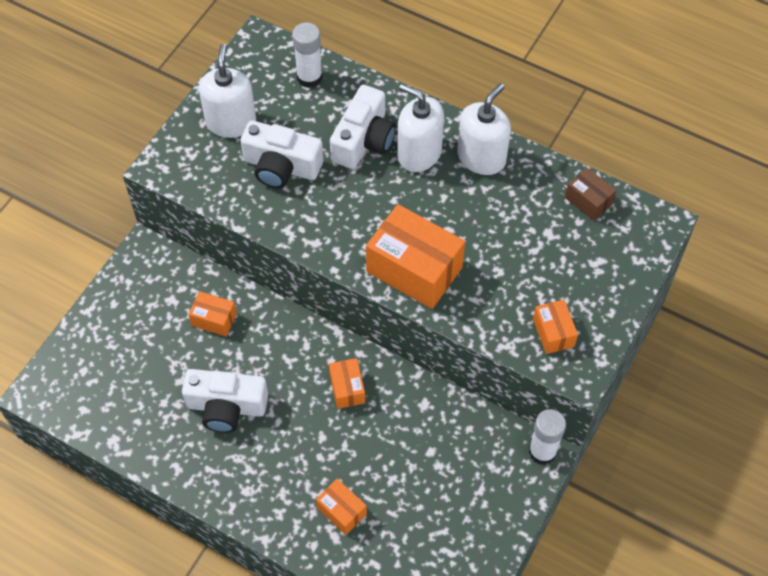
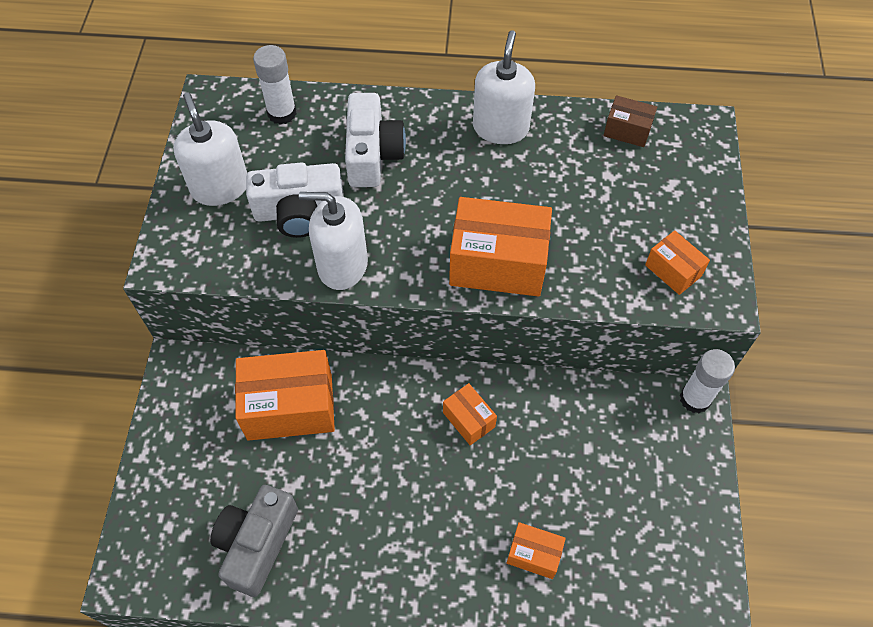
camera: 25 degrees left, 0 degrees up
white camera [182,369,268,433] -> none
orange box [188,291,237,337] -> orange box [235,350,335,440], size x1.96
white soap dispenser [397,84,444,172] -> white soap dispenser moved to [299,192,368,290]
none -> grey camera [210,485,298,597]

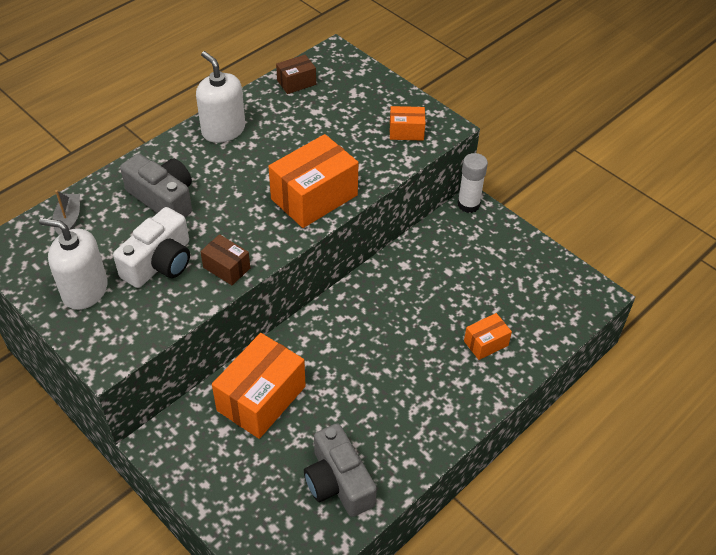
camera: 50 degrees left, 10 degrees down
white glue stick [253,45,297,125] -> grey boat [53,190,80,235]
white soap dispenser [299,192,368,290] -> brown box [200,234,250,285]
white camera [345,93,406,187] -> grey camera [120,154,192,217]
orange box [443,383,497,445] -> none

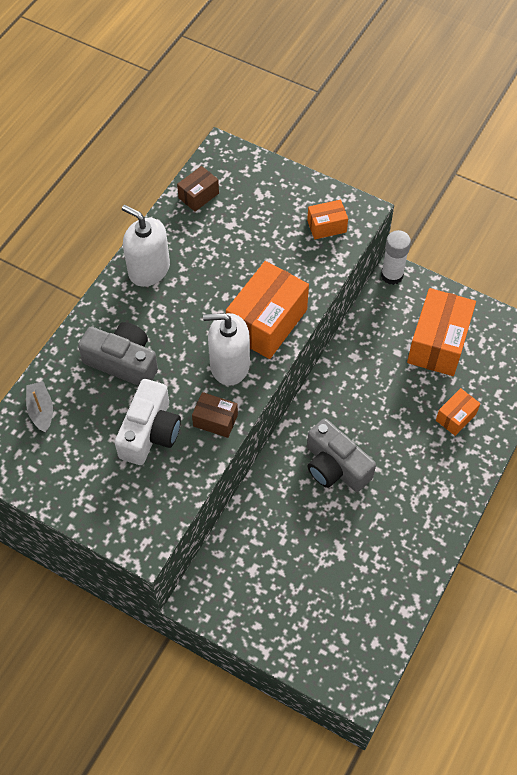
camera: 15 degrees left, 10 degrees up
white soap dispenser [39,218,108,310] -> white soap dispenser moved to [203,313,250,386]
orange box [212,333,306,439] -> orange box moved to [407,288,476,376]
grey camera [304,423,377,517] -> grey camera moved to [307,418,376,492]

